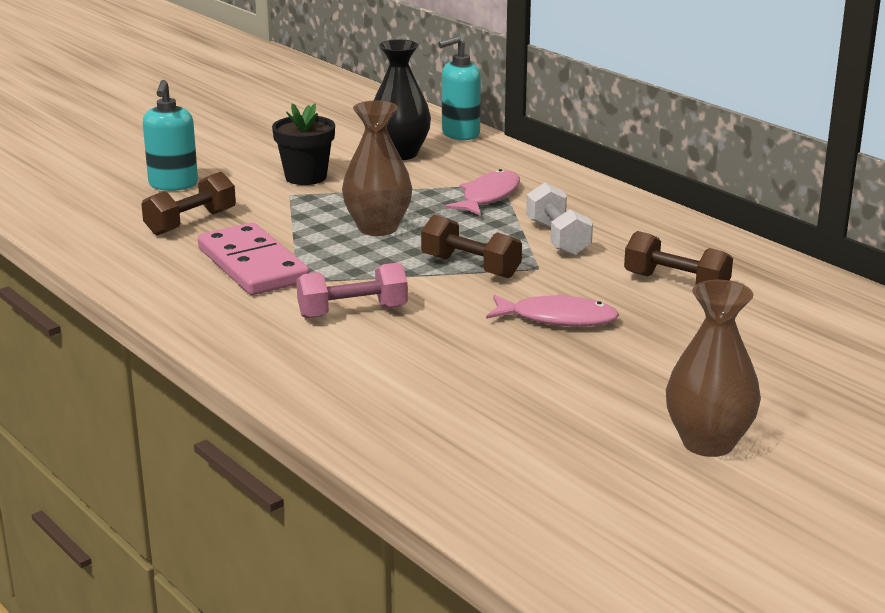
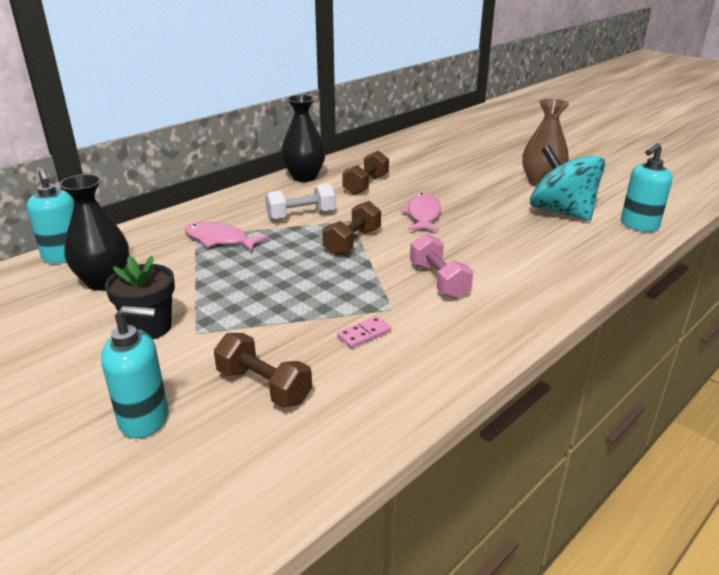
camera: 95 degrees left, 5 degrees up
pink domino [198,223,310,295] -> pink domino [337,316,391,348], size x0.42
brown vase [342,100,412,236] -> none
none -> black vase [281,95,326,182]
none -> turquoise spinning top [530,145,605,221]
none -> turquoise soap dispenser [621,143,673,232]

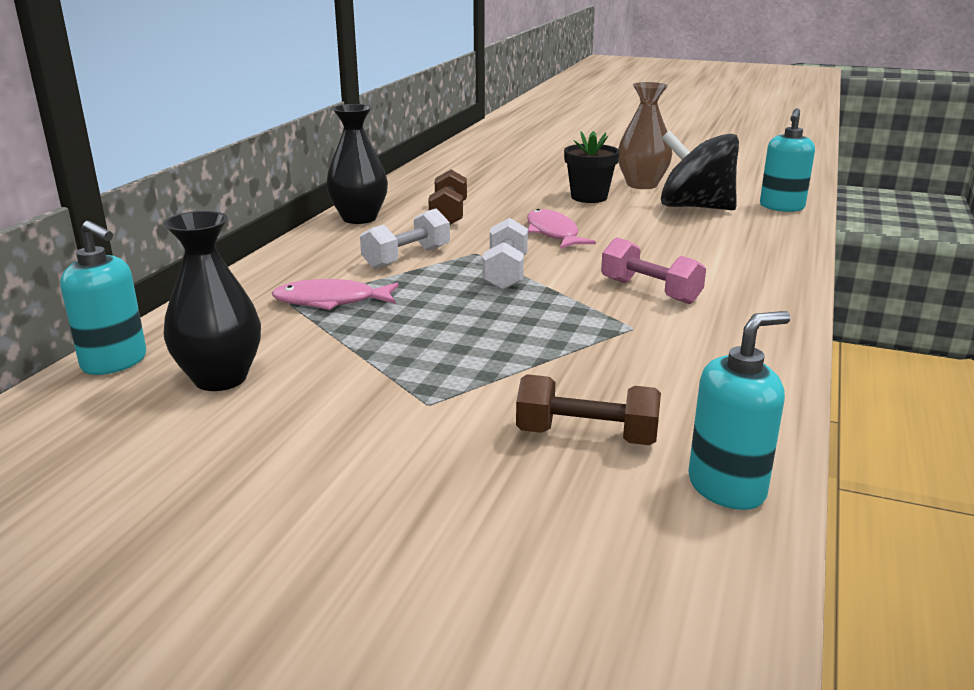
camera: 25 degrees left, 5 degrees down
turquoise soap dispenser [101,306,168,438] -> turquoise soap dispenser moved to [688,311,791,510]
black flower pot [105,256,175,339] -> black flower pot moved to [564,131,620,203]
brown dumbbell [322,201,381,256] -> white dumbbell [483,218,528,290]
pink domino [337,316,391,348] -> none
turquoise spinning top [530,145,605,221] -> black spinning top [661,130,739,210]

